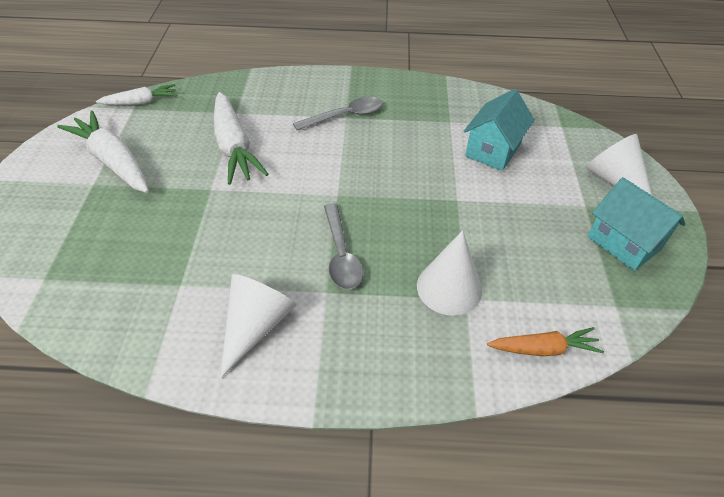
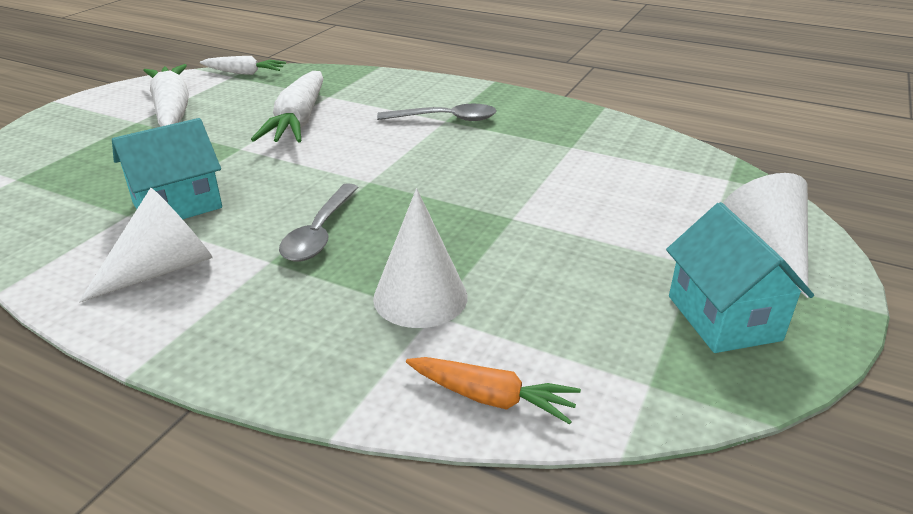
camera: 25 degrees right, 15 degrees down
turquoise house [463,89,535,171] -> turquoise house moved to [112,118,222,219]

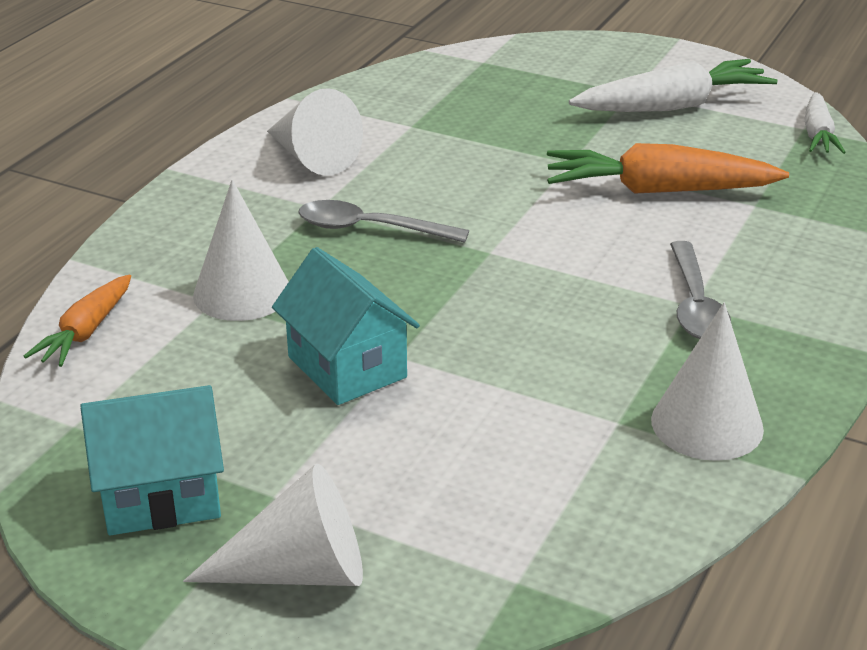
camera: 90 degrees right, 0 degrees up
turquoise house [112,118,222,219] -> turquoise house moved to [272,247,420,405]
white carrot [251,71,323,143] -> orange carrot [547,143,789,194]
none -> white cone [651,303,764,461]

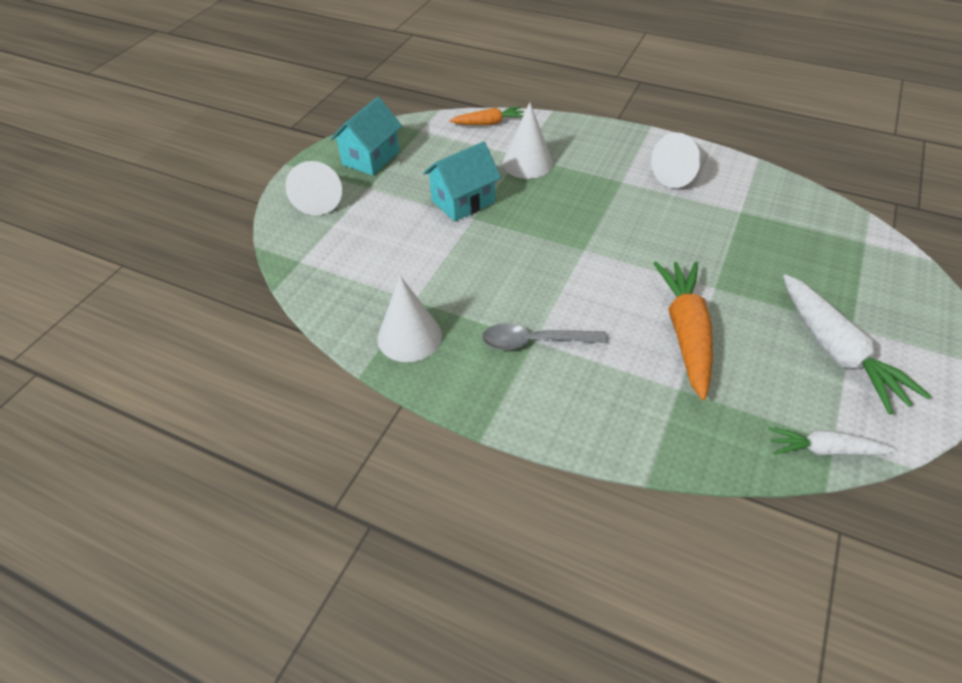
camera: 90 degrees right, 15 degrees up
orange carrot [24,275,131,367] -> orange carrot turned 150 degrees clockwise [450,106,524,125]
turquoise house [80,385,224,535] -> turquoise house turned 45 degrees clockwise [330,97,402,176]
grey spoon [299,200,469,243] -> none

